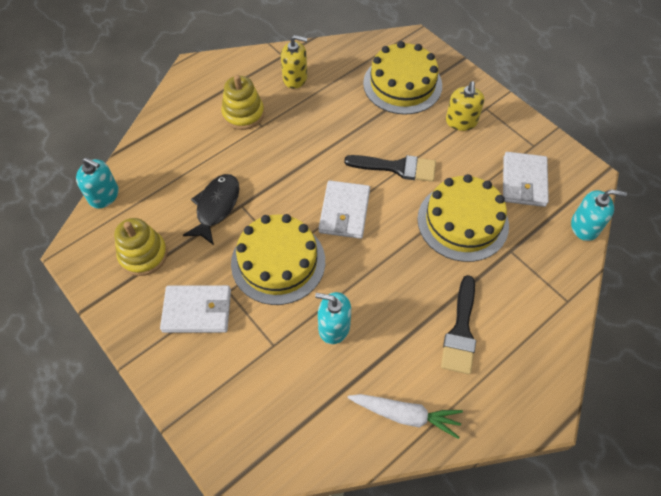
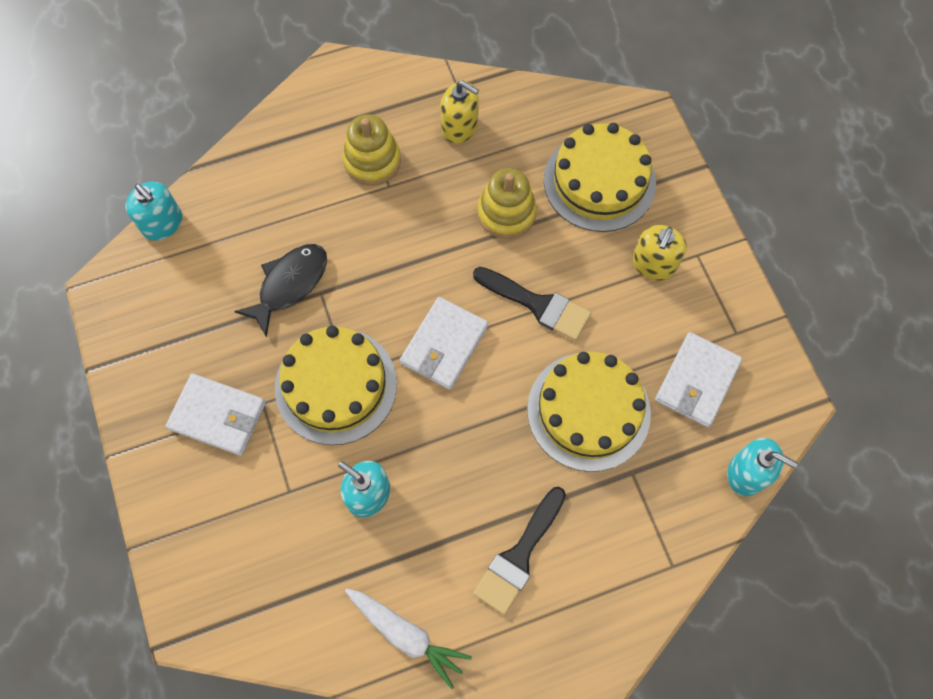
camera: 20 degrees right, 10 degrees up
yellow stacking toy [114,218,168,276] -> yellow stacking toy moved to [478,168,537,239]

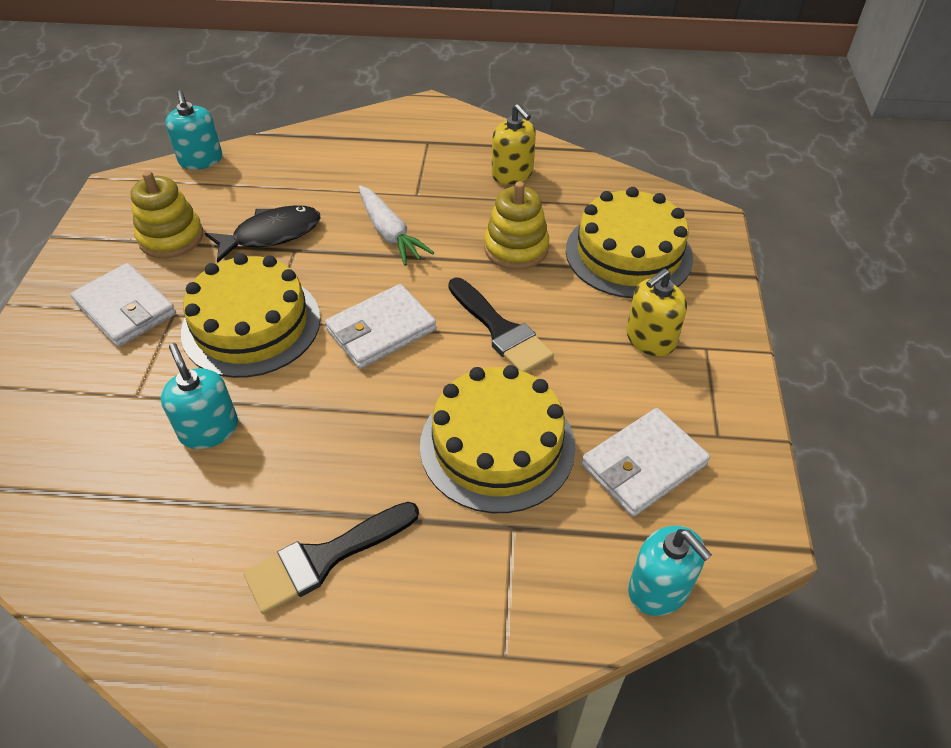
camera: 25 degrees right, 20 degrees down
yellow stacking toy [343,114,401,186] -> yellow stacking toy moved to [131,171,203,258]
white carrot [345,588,472,689] -> white carrot moved to [359,186,434,266]

